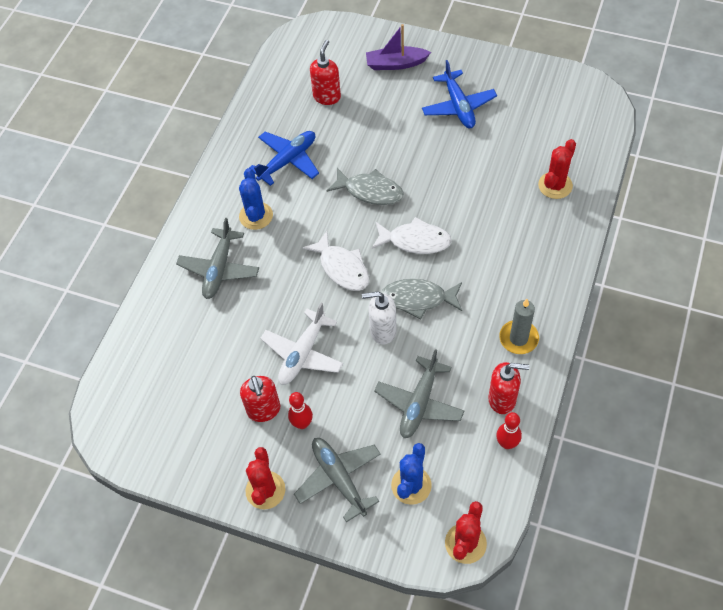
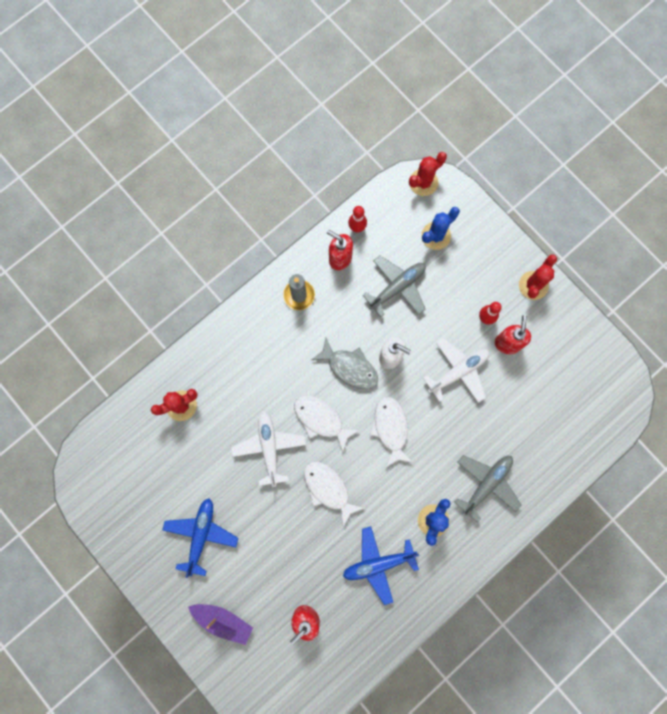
camera: 155 degrees left, 20 degrees up
grey plane [294,438,381,522] -> none
grey fish [326,168,404,205] -> white fish [304,462,365,528]
none -> white plane [231,411,306,487]

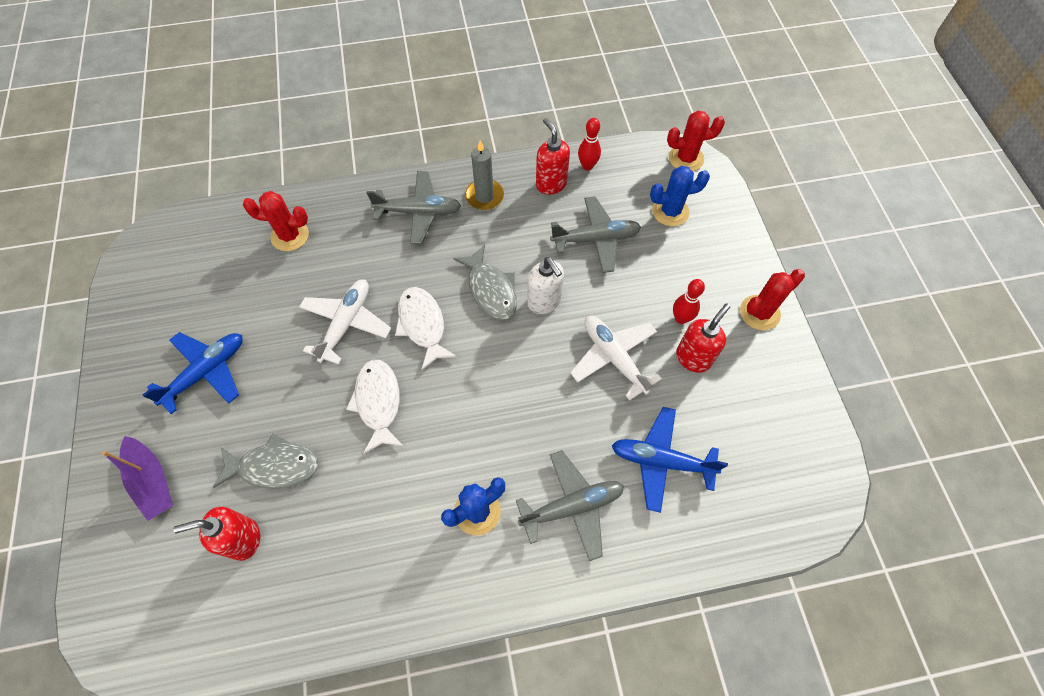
camera: 30 degrees right, 15 degrees down
blue plane [343,526,419,605] -> blue plane moved to [612,407,728,513]
white fish [370,396,413,467] -> none
white plane [423,338,489,403] -> white plane turned 120 degrees counterclockwise [570,316,662,401]
none -> grey fish [213,434,319,489]
none -> grey plane [367,171,461,244]

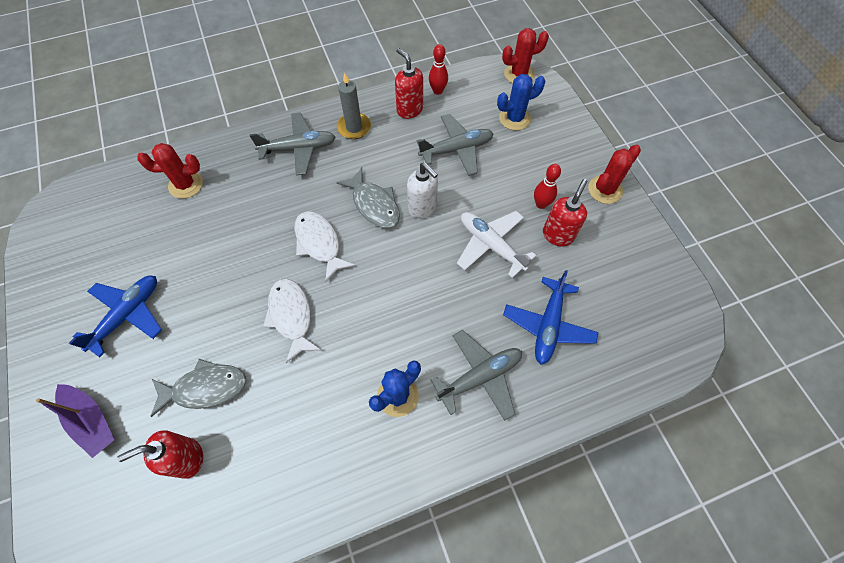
camera: 10 degrees left, 0 degrees up
white plane [299,280,391,365] -> none
blue plane [612,407,728,513] -> blue plane turned 75 degrees counterclockwise [503,270,599,364]

